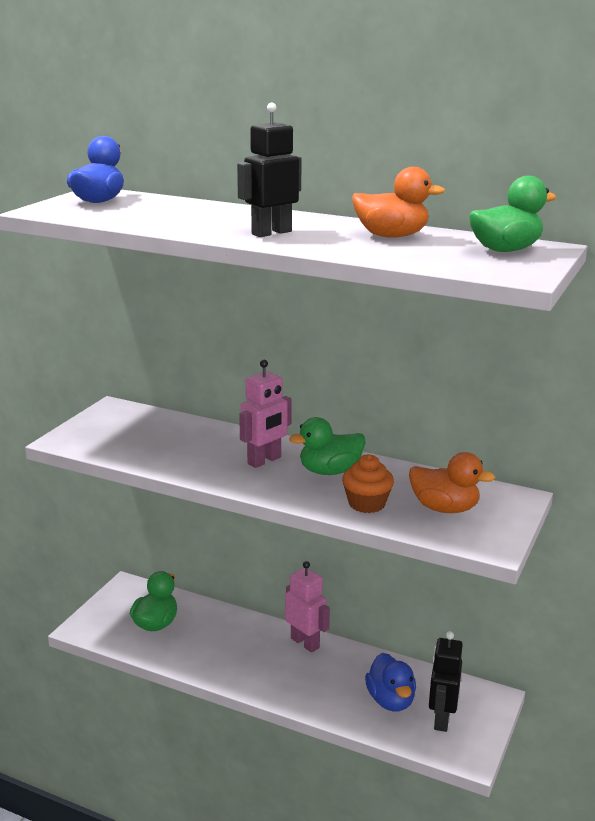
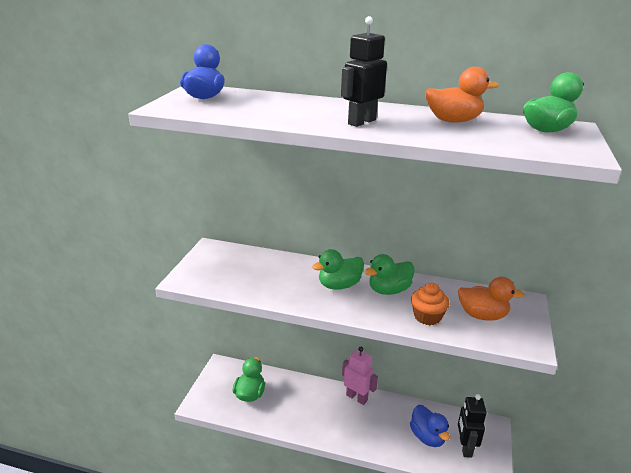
camera: 10 degrees left, 5 degrees up
pink robot [239,360,292,468] -> green duck [312,249,364,290]

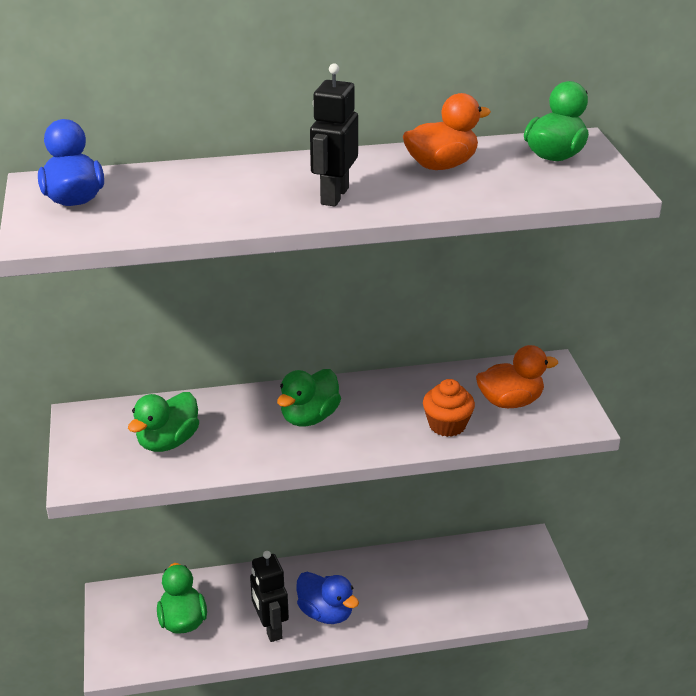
camera: 25 degrees left, 5 degrees up
pink robot [342,347,378,405] -> none
green duck [364,254,415,295] -> green duck moved to [128,392,199,452]
blue duck [410,405,450,447] -> blue duck moved to [296,572,359,624]
black robot [458,394,486,458] -> black robot moved to [250,551,289,642]

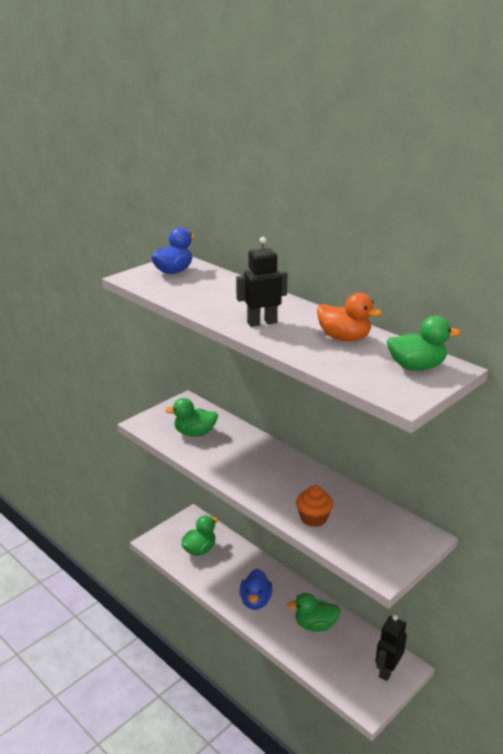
camera: 55 degrees right, 5 degrees down
black robot [250,551,289,642] -> black robot moved to [375,615,407,681]
green duck [277,369,341,426] -> green duck moved to [287,593,340,632]
orange duck [476,345,558,408] -> none

